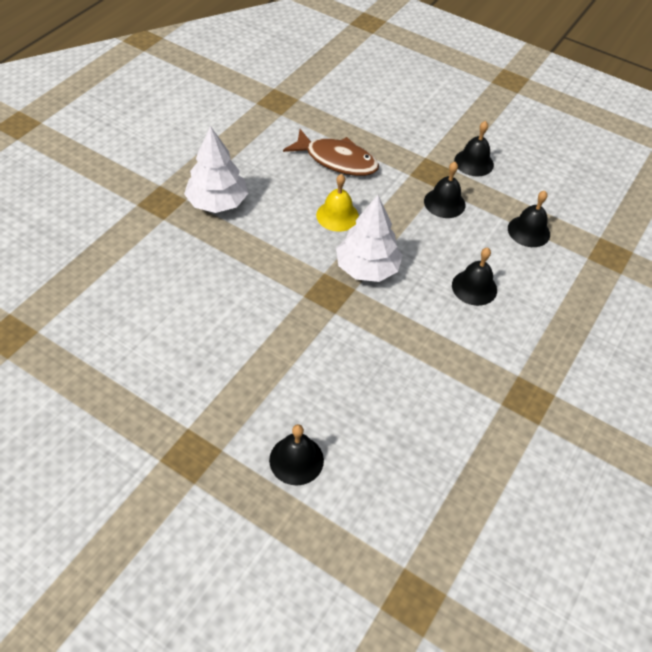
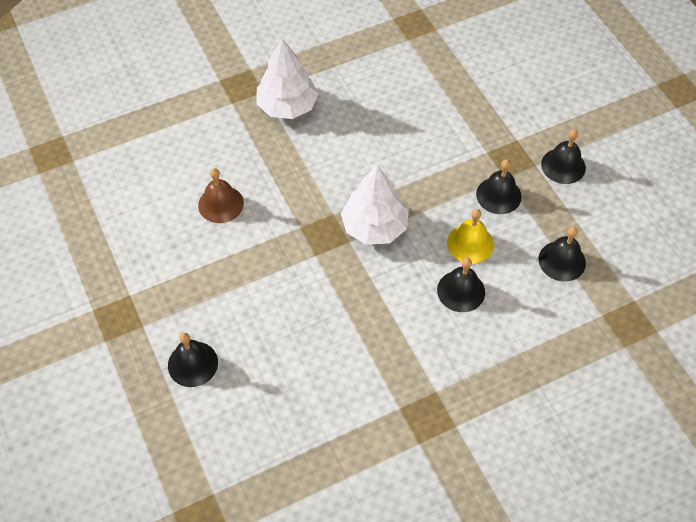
camera: 35 degrees right, 5 degrees up
brown fish [283,129,379,176] -> none
yellow bell [316,174,359,232] -> yellow bell moved to [447,209,494,264]
none -> brown bell [198,168,244,223]

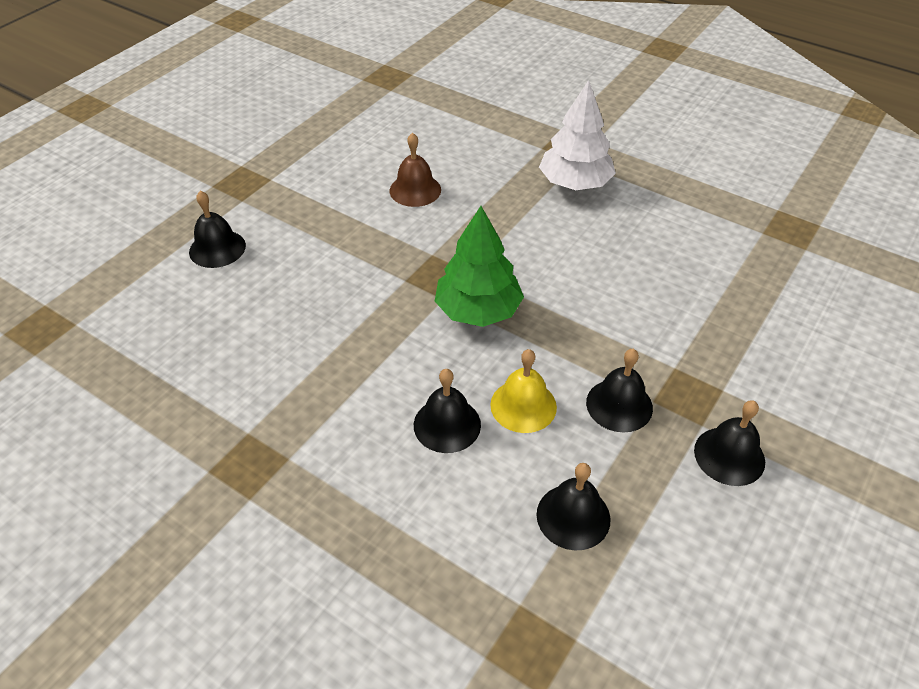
camera: 60 degrees right, 10 degrees down
white tree [341,165,409,245] -> green tree [435,206,524,327]

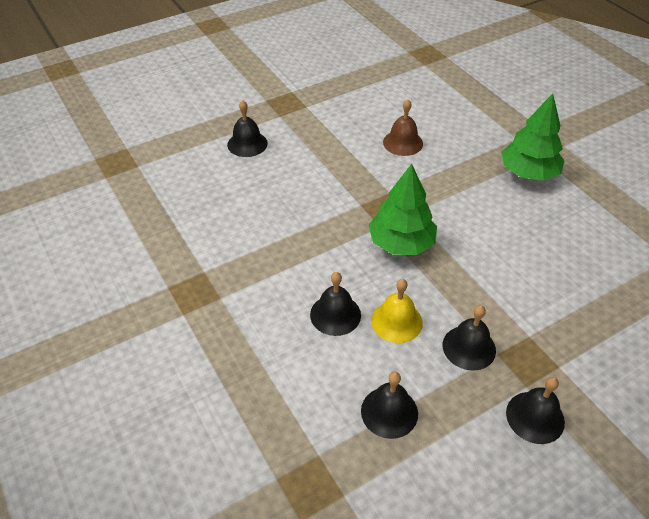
camera: 25 degrees right, 0 degrees up
white tree [539,80,616,190] -> green tree [501,94,565,181]

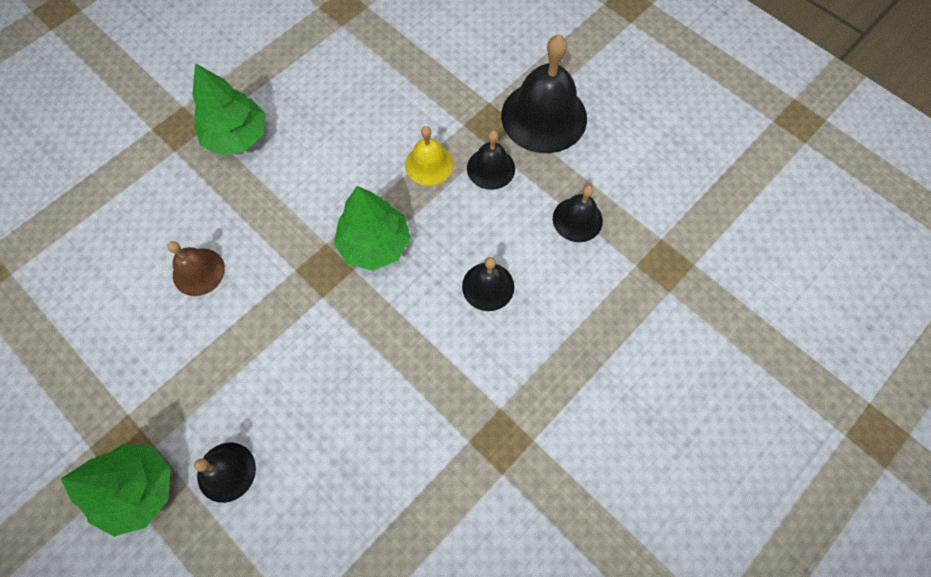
camera: 105 degrees left, 20 degrees up
yellow bell [371,279,423,343] -> yellow bell moved to [405,126,453,186]
black bell [506,377,565,444] -> black bell [501,34,587,153], size x1.84
none -> green tree [61,444,171,537]

